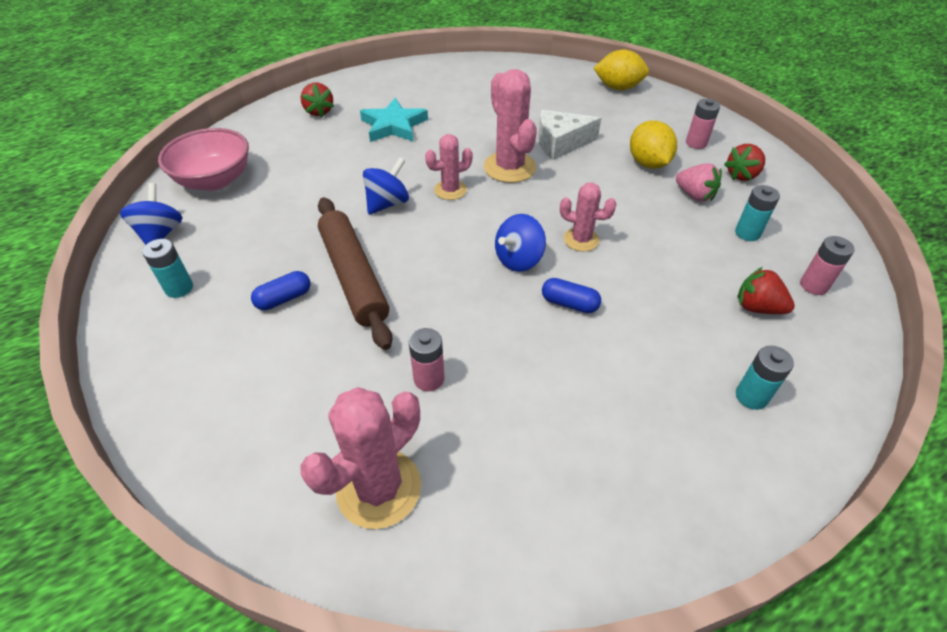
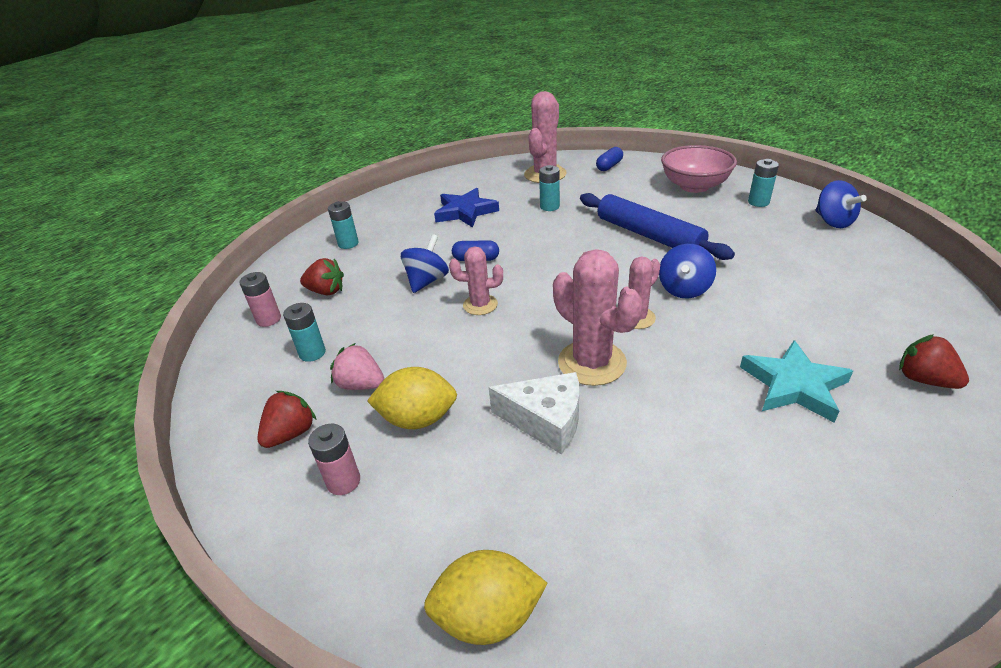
camera: 165 degrees right, 10 degrees down
pink bowl [158,128,249,191] -> pink bowl moved to [661,145,737,193]
blue capsule [251,271,310,310] -> blue capsule moved to [596,147,623,171]
brown rolling pin [318,197,392,350] -> blue rolling pin [580,193,735,260]
pink battery [409,328,444,391] -> turquoise battery [539,165,560,211]
blue spinning top [495,214,546,272] -> blue spinning top moved to [401,234,449,293]
white cheese [538,110,601,160] -> white cheese turned 45 degrees clockwise [489,372,579,455]
yellow lemon [630,120,677,169] -> yellow lemon turned 60 degrees counterclockwise [367,367,457,429]
none -> blue star [434,188,499,228]

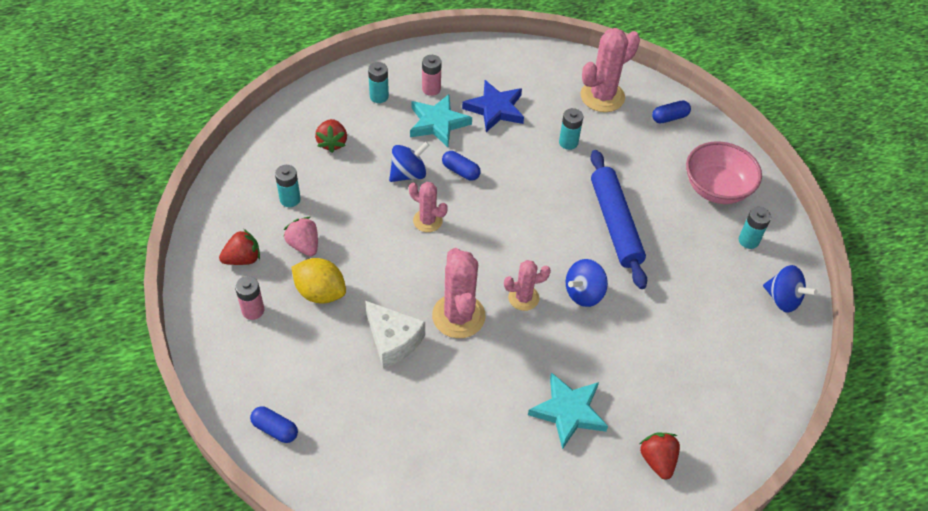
camera: 25 degrees right, 15 degrees up
pink battery [239,272,281,327] -> pink battery moved to [422,55,442,96]
red strawberry [300,258,344,295] -> red strawberry turned 45 degrees clockwise [315,119,347,153]
yellow lemon [424,550,548,645] -> blue capsule [250,406,298,443]
blue spinning top [815,180,867,228] -> blue spinning top turned 60 degrees counterclockwise [763,265,817,313]
none -> turquoise star [410,94,472,147]

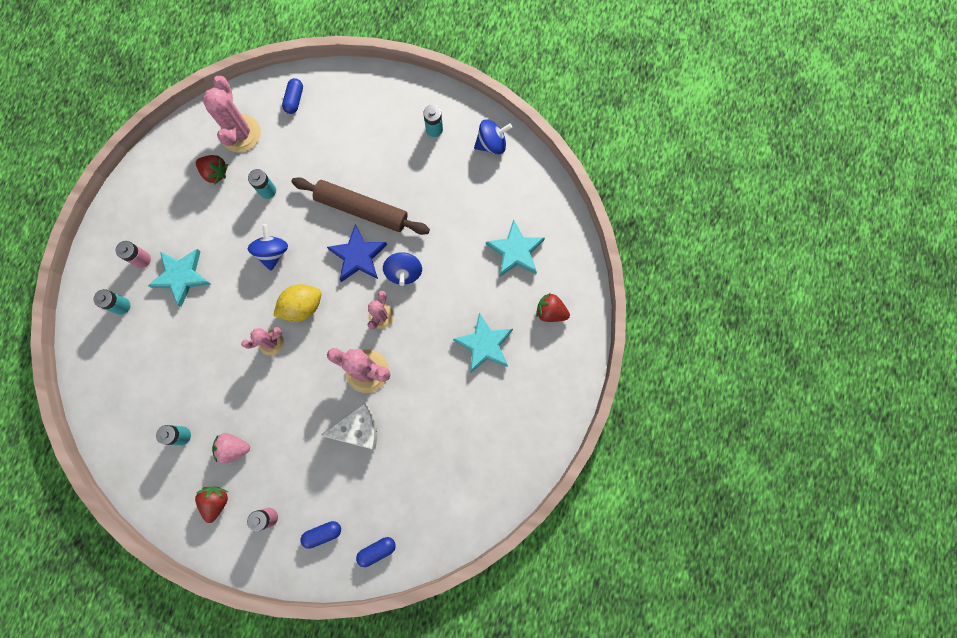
camera: 55 degrees left, 25 degrees up
yellow lemon [292,258,346,304] -> yellow lemon moved to [273,284,321,322]
red strawberry [315,119,347,153] -> red strawberry moved to [196,155,228,184]
blue spinning top [389,141,430,182] -> blue spinning top moved to [248,224,288,271]
blue capsule [442,151,481,181] -> blue capsule moved to [300,521,341,549]
blue star [462,80,524,132] -> blue star moved to [327,224,387,282]
blue rolling pin [590,150,647,289] -> brown rolling pin [291,177,430,235]
pink bowl [686,141,762,204] -> none
none -> turquoise star [486,219,545,276]

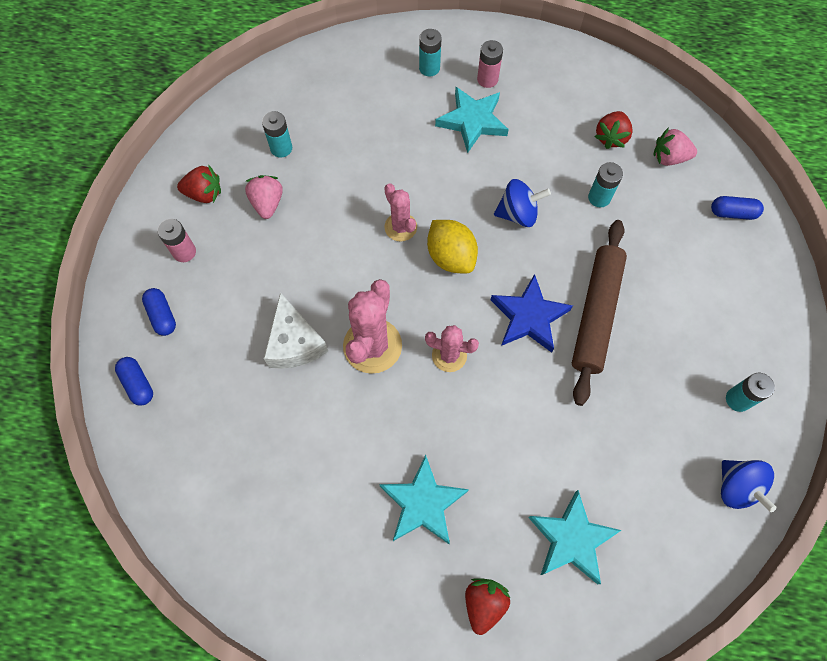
camera: 85 degrees right, 10 degrees down
pink cactus [202,76,261,152] -> pink strawberry [653,127,697,166]
blue spinning top [383,252,422,286] -> none

